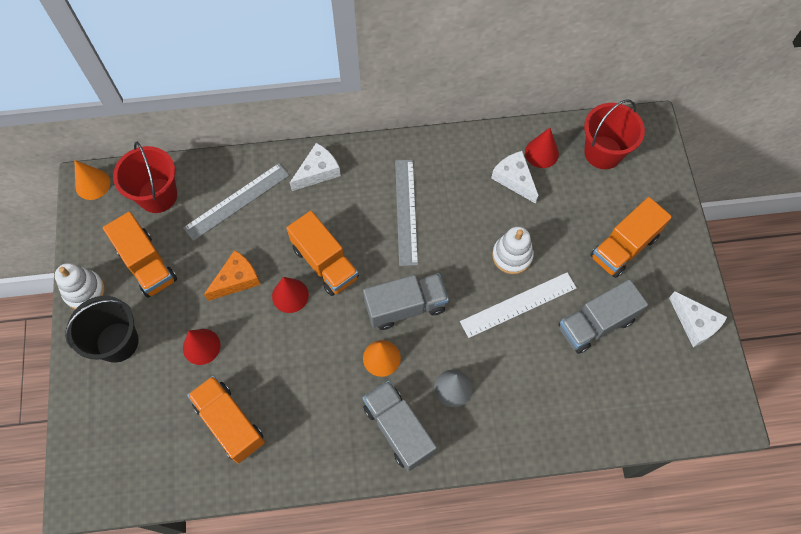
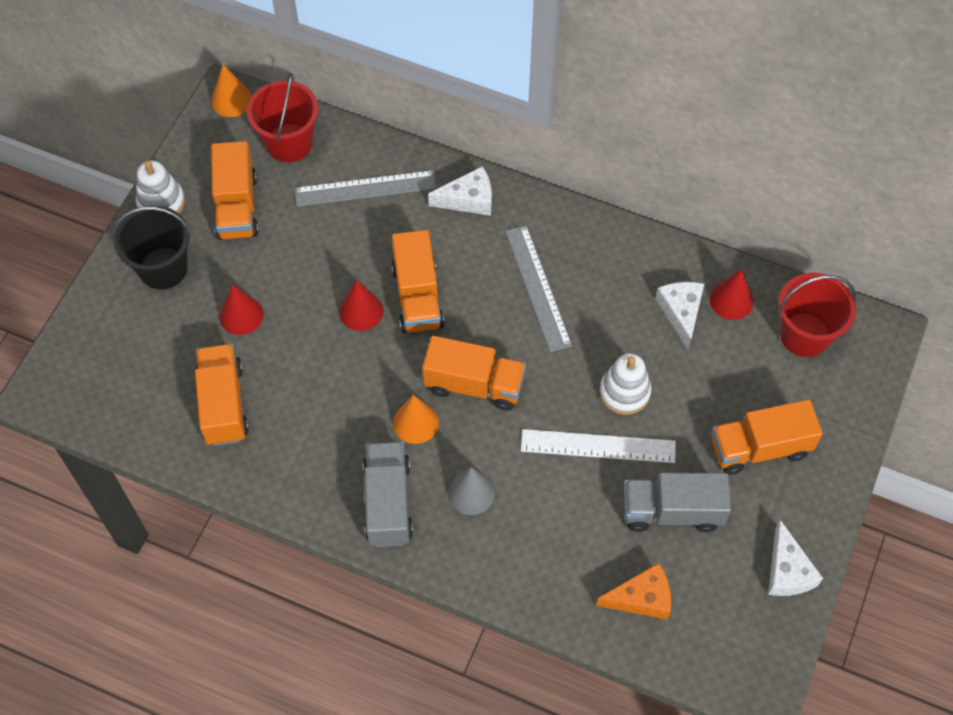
camera: 30 degrees right, 5 degrees down
orange cheese [204,250,261,301] -> orange cheese moved to [596,563,671,620]
grey truck [363,273,449,330] -> orange truck [422,336,526,411]
grey ruler [395,160,418,266] -> grey ruler turned 45 degrees counterclockwise [505,225,572,352]

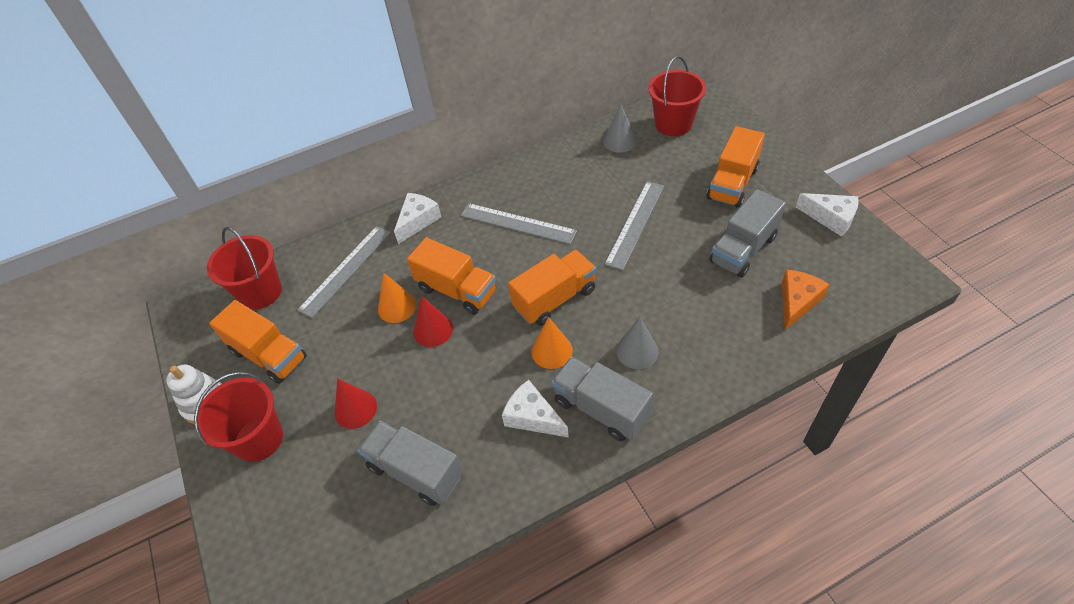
camera: 45 degrees left, 10 degrees down
black bucket [112,206,191,290] -> red bucket [194,372,283,462]
orange truck [195,344,249,446] -> grey truck [357,421,463,506]
orange cone [212,64,252,117] -> orange cone moved to [378,272,416,323]
white ruler [521,429,676,463] -> none
white stacking toy [600,353,651,415] -> grey ruler [604,181,664,270]
white cheese [655,282,704,350] -> white cheese moved to [502,380,569,437]
red cone [710,269,754,320] -> grey cone [603,104,637,153]

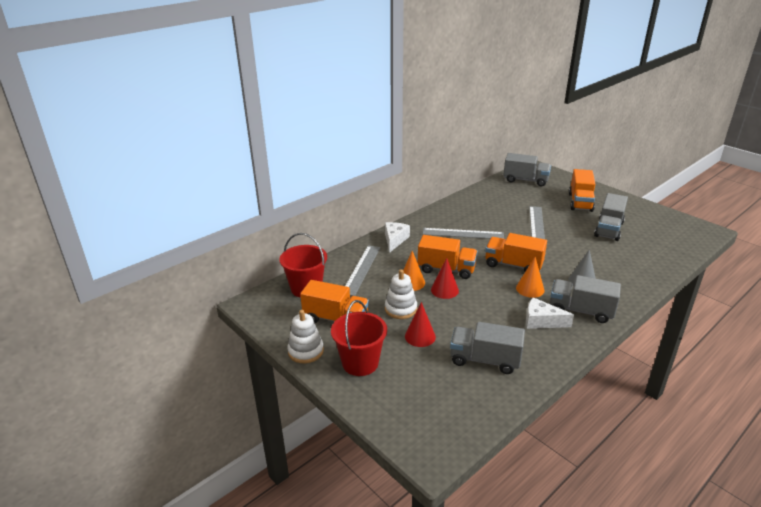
camera: 20 degrees left, 20 degrees down
orange truck [508,250,596,326] -> orange truck turned 105 degrees counterclockwise [485,233,547,272]
grey cone [603,104,637,153] -> none
red bucket [648,56,706,136] -> grey truck [503,153,551,187]
orange cheese [782,269,830,331] -> none
white cheese [796,193,859,237] -> none
none -> white stacking toy [385,269,417,319]

